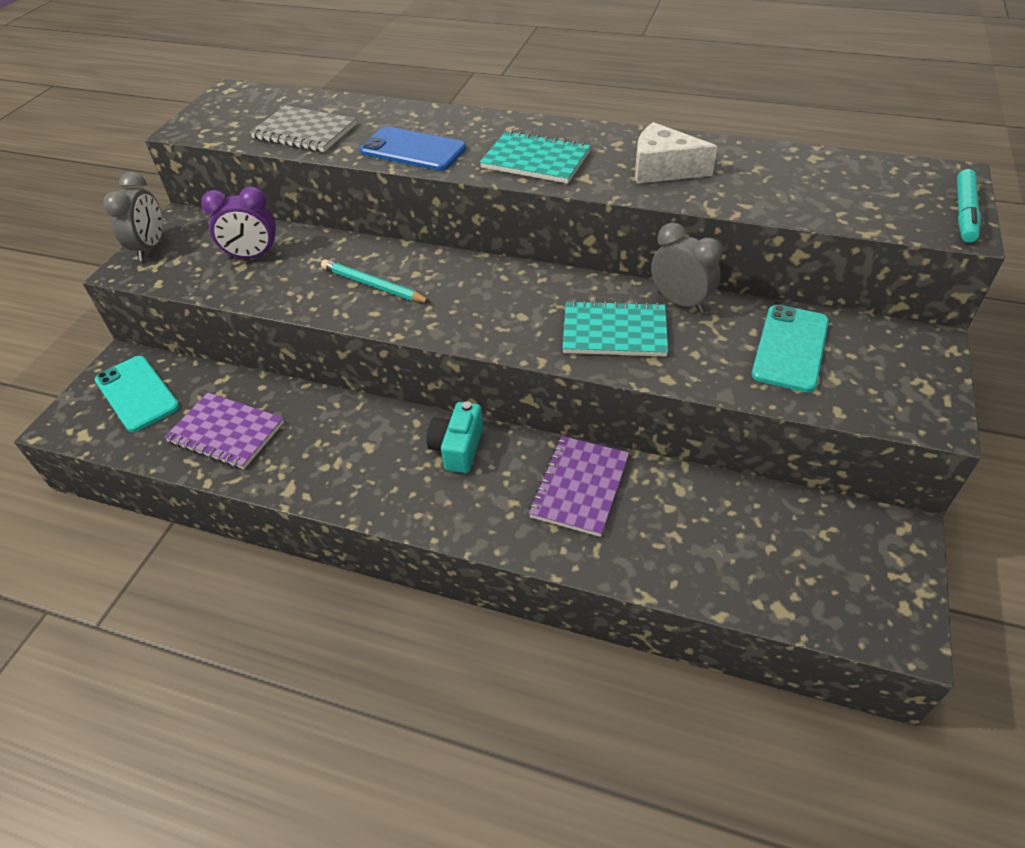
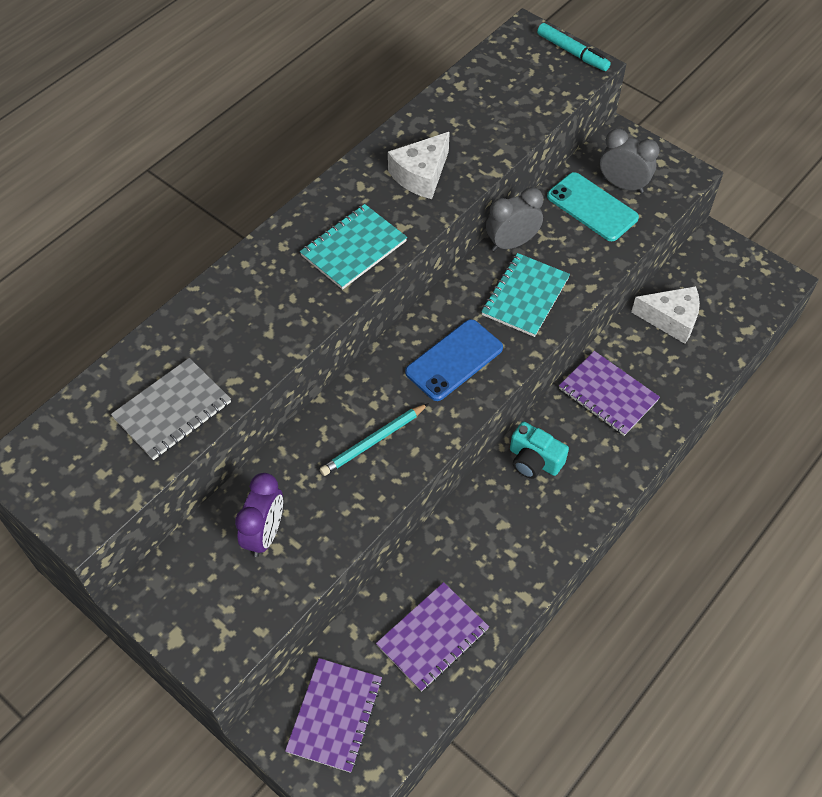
camera: 70 degrees left, 10 degrees up
turquoise phone [95,356,180,432] -> purple notebook [285,658,382,773]
grey clock [103,172,163,261] -> grey clock moved to [600,128,660,193]
blue phone [360,126,466,171] -> blue phone moved to [405,319,503,401]
none -> white cheese [631,286,700,344]

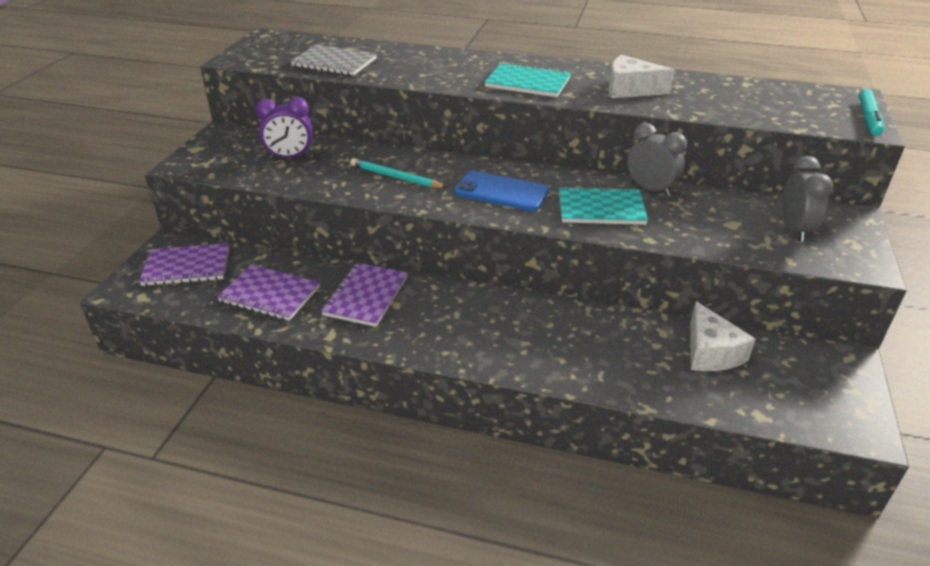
camera: 65 degrees right, 20 degrees down
turquoise camera [510,422,569,479] -> none
turquoise phone [547,172,639,241] -> none
purple notebook [559,351,660,436] -> purple notebook moved to [321,263,408,327]

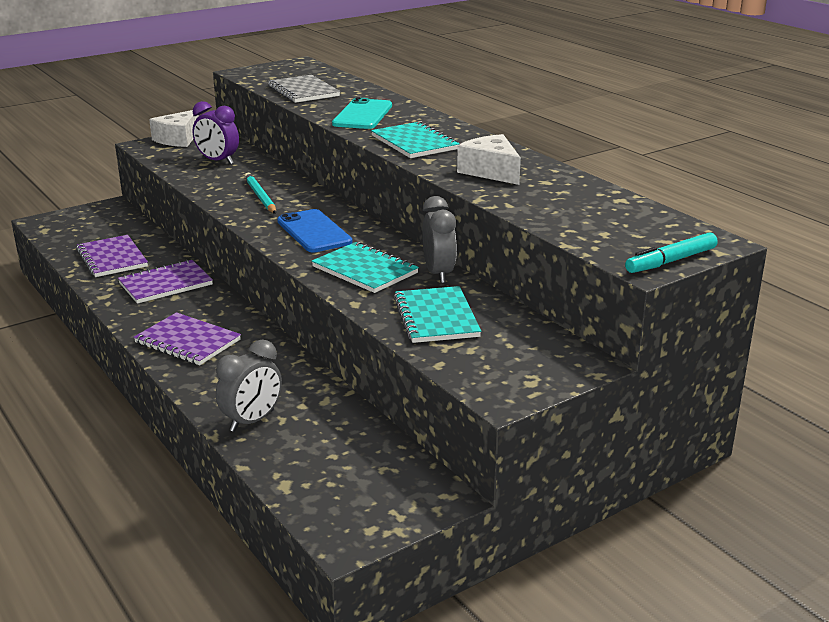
camera: 40 degrees right, 10 degrees down
purple notebook [139,243,230,286] -> purple notebook moved to [134,312,241,365]
white cheese [690,301,756,371] -> white cheese moved to [149,110,199,147]
grey clock [782,156,833,242] -> grey clock moved to [216,340,282,432]
none -> turquoise phone [332,97,392,129]
none -> turquoise notebook [394,286,481,343]

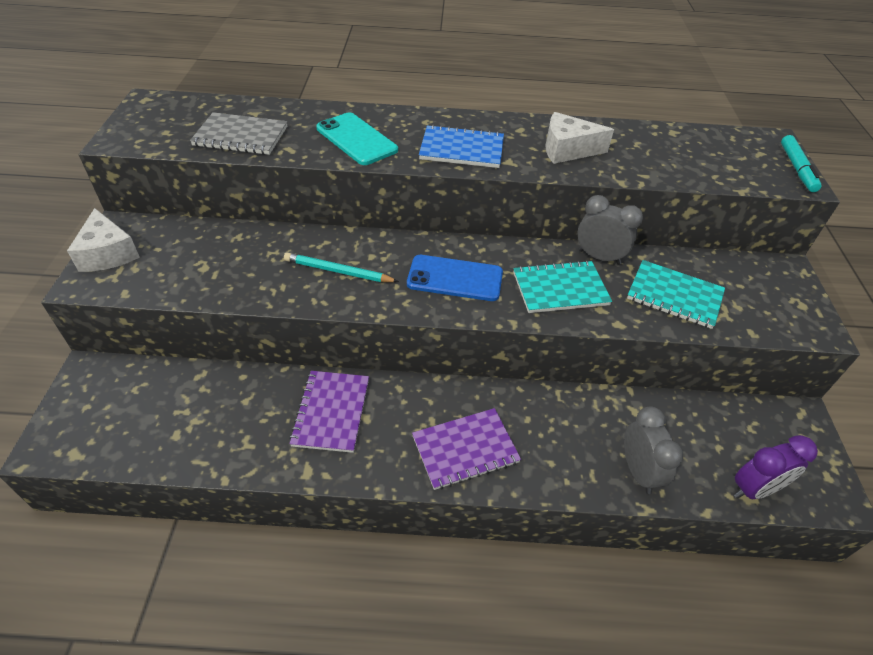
camera: 55 degrees left, 20 degrees up
purple notebook [76,235,148,277] -> none
purple clock [193,101,239,165] -> purple clock moved to [734,435,818,499]
turquoise notebook [371,121,460,158] -> blue notebook [419,125,504,168]

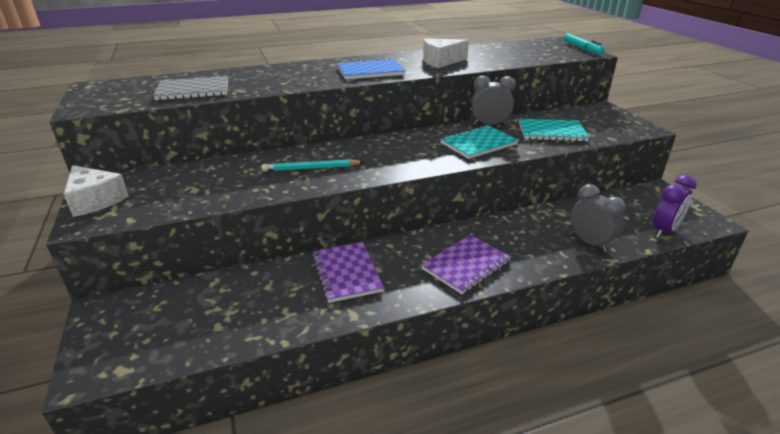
camera: 20 degrees left, 15 degrees down
turquoise phone [316,112,398,165] -> none
blue phone [407,255,503,301] -> none

